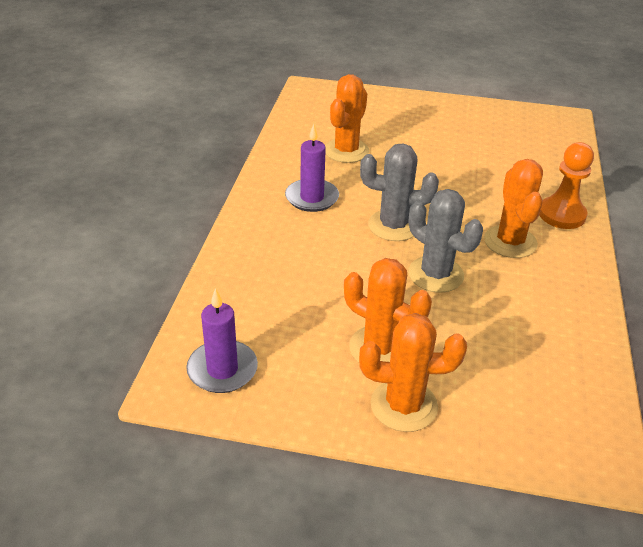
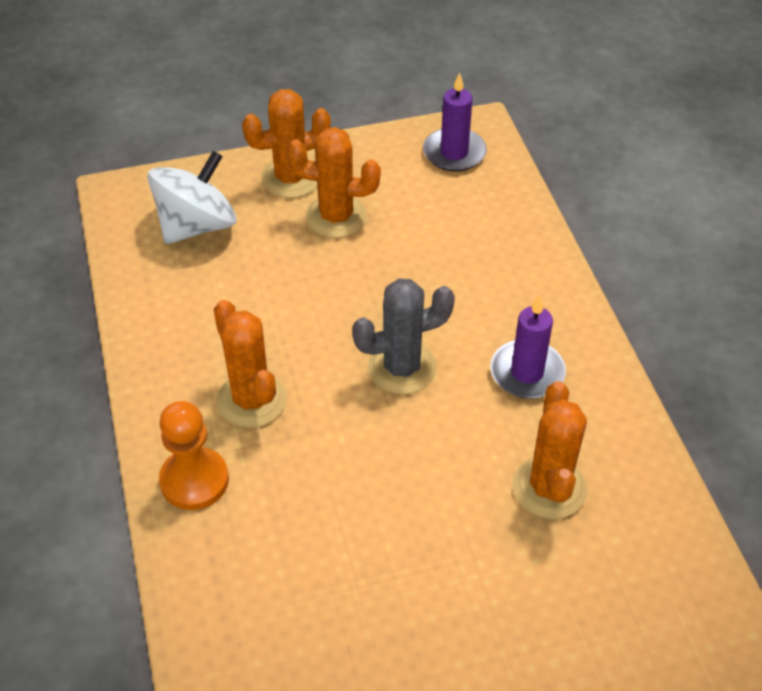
camera: 155 degrees right, 10 degrees up
grey cactus [408,189,483,293] -> none
none -> white spinning top [147,151,237,244]

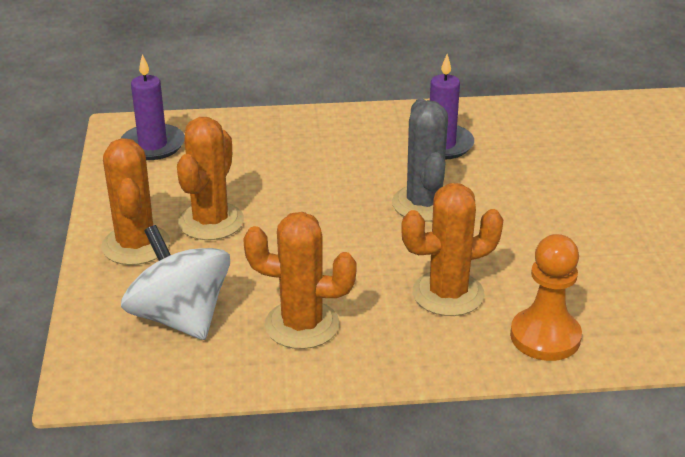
camera: 80 degrees left, 15 degrees down
orange cactus [512,381,587,519] -> orange cactus moved to [243,212,357,349]

